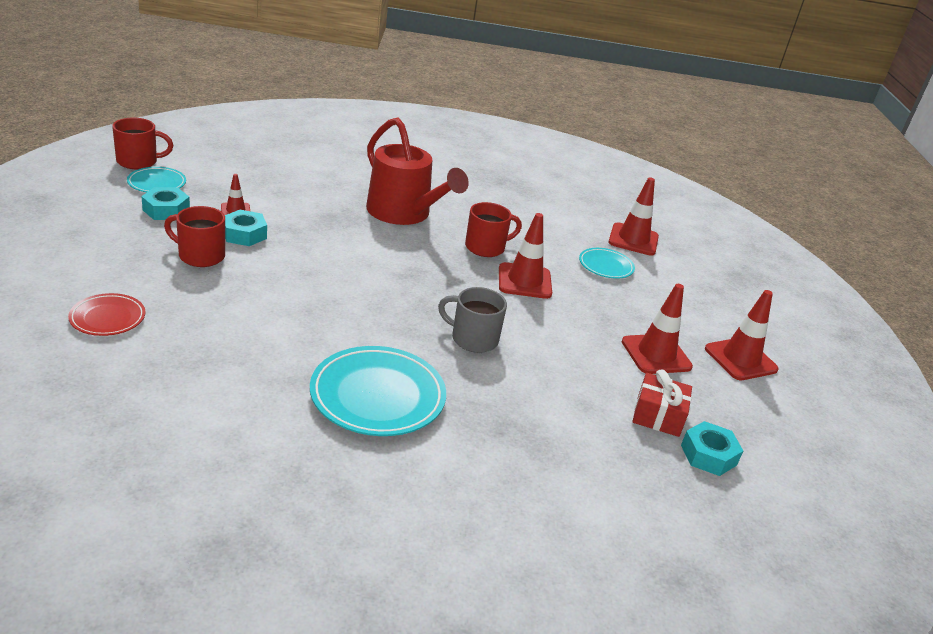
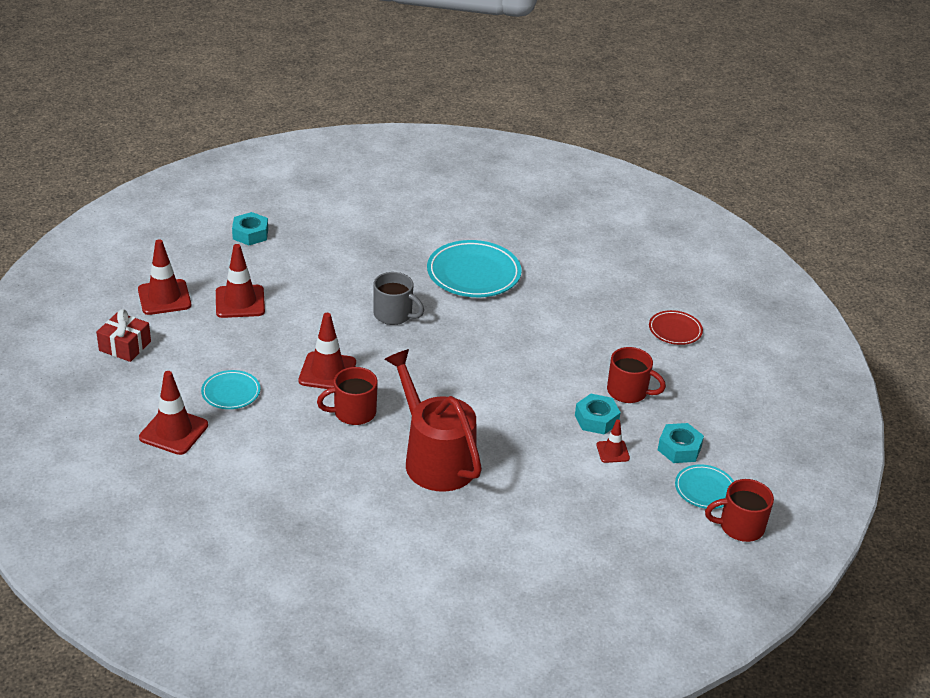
camera: 170 degrees left, 5 degrees up
red gift [632,370,692,437] -> red gift moved to [96,309,151,362]

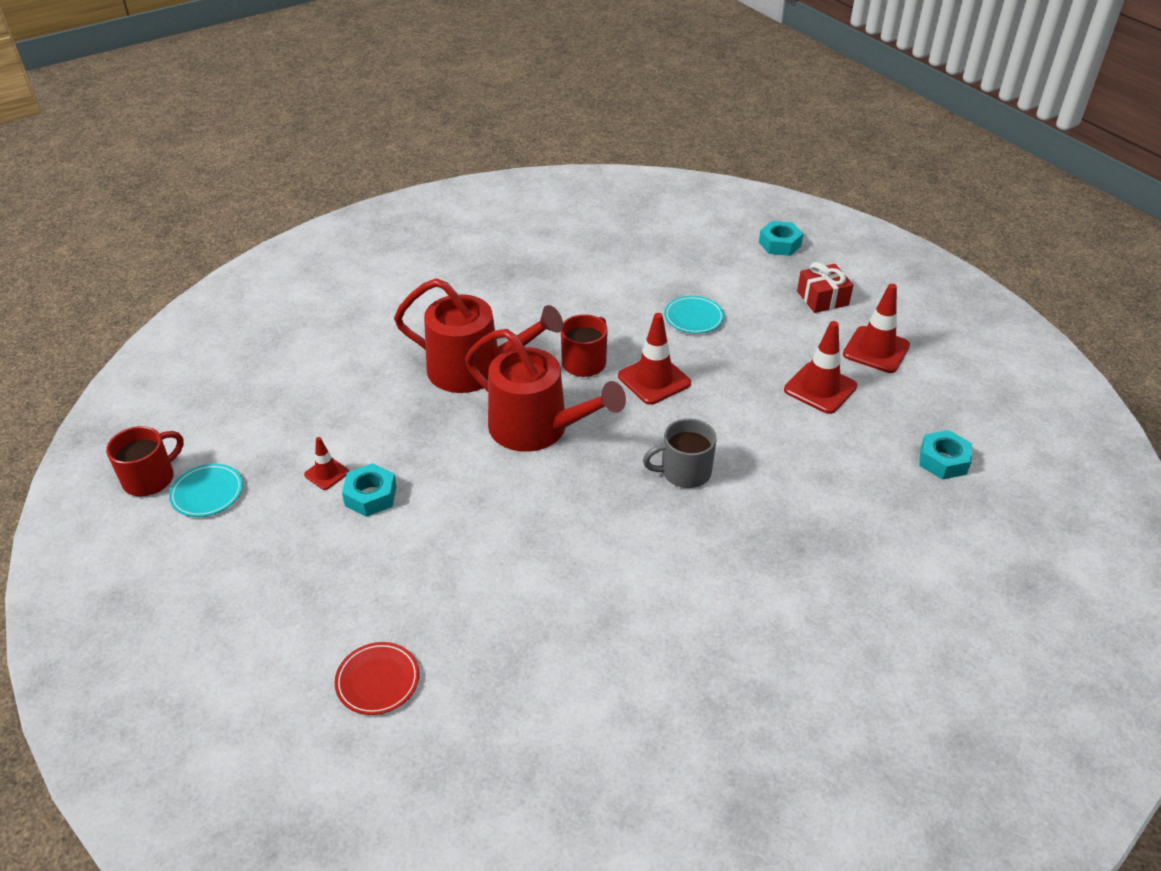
camera: 140 degrees right, 5 degrees up
red traffic cone [139,371,208,455] -> none
turquoise plate [427,240,522,297] -> none
red mug [607,347,666,403] -> none
turquoise nut [658,423,704,463] -> turquoise nut moved to [759,221,803,256]
none -> red watering can [465,329,626,452]

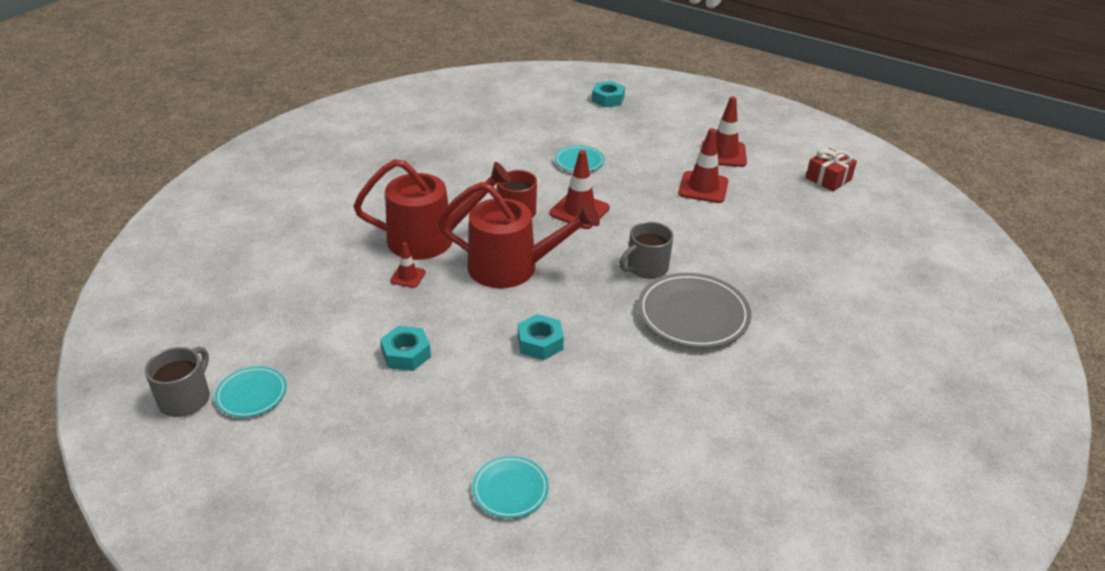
camera: 25 degrees left, 5 degrees down
red mug [106,426,184,496] -> grey mug [145,346,210,417]
red traffic cone [304,437,349,490] -> red traffic cone moved to [390,242,426,288]
red plate [335,642,419,715] -> turquoise plate [472,456,549,518]
red gift [797,262,853,313] -> red gift moved to [806,148,857,191]
turquoise nut [919,430,972,480] -> turquoise nut moved to [518,314,564,360]
none -> grey plate [638,273,751,348]

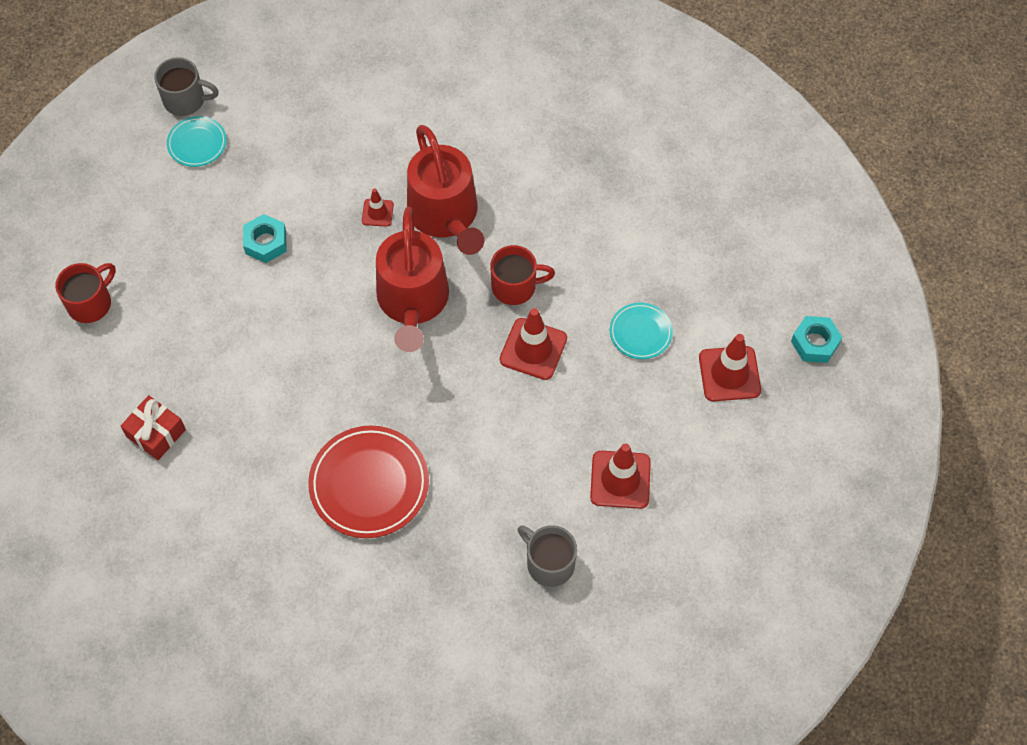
camera: 80 degrees right, 25 degrees up
turquoise plate [472,456,549,518] -> none
turquoise nut [518,314,564,360] -> none
grey mug [619,222,674,279] -> grey mug moved to [518,525,577,587]
grey plate [638,273,751,348] -> red plate [308,425,429,538]
red traffic cone [702,96,747,167] -> red traffic cone moved to [699,334,761,401]
red gift [806,148,857,191] -> red gift moved to [121,395,186,460]
none -> red mug [55,263,116,323]

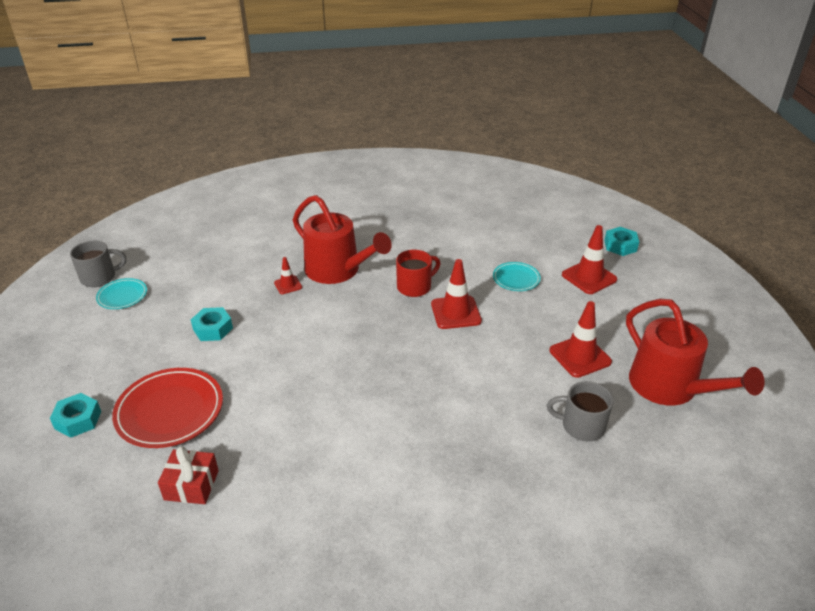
camera: 30 degrees left, 25 degrees down
red mug [55,263,116,323] -> turquoise nut [50,393,101,438]
red plate [308,425,429,538] -> red plate moved to [112,368,223,448]
red watering can [376,207,449,352] -> red watering can moved to [626,299,765,405]

